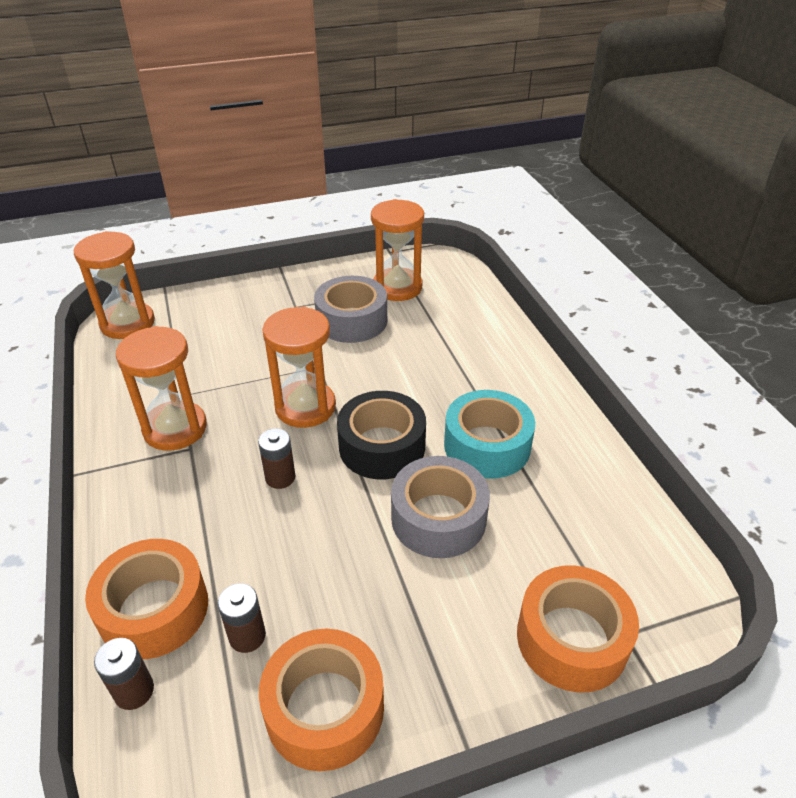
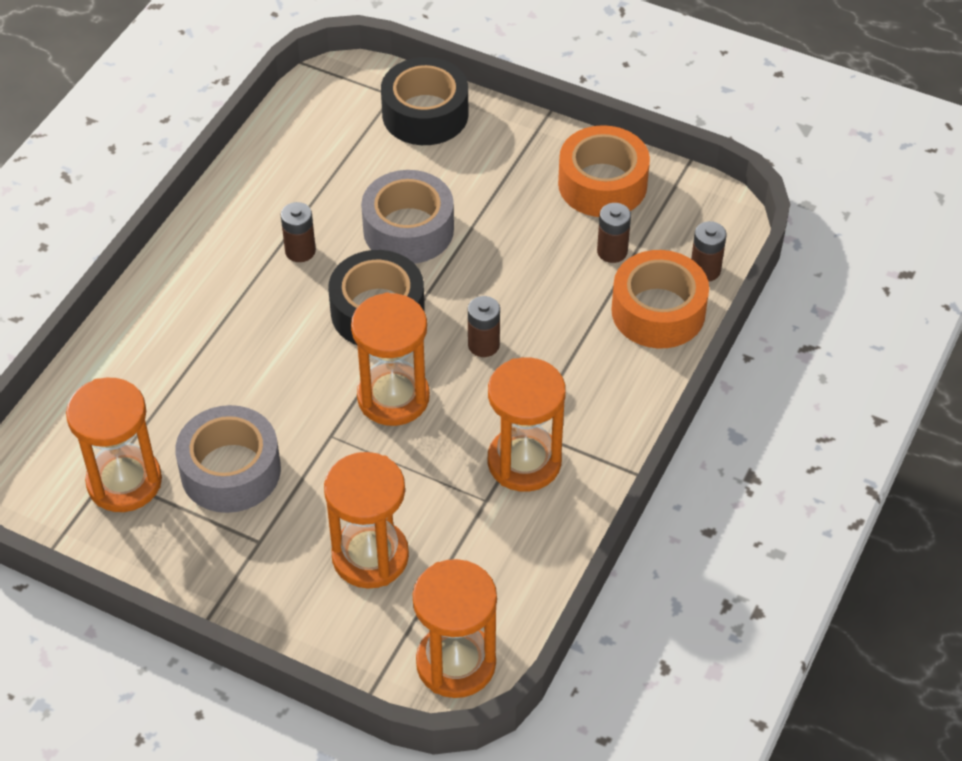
camera: 135 degrees left, 10 degrees up
turquoise tape [444,390,535,479] -> brown battery [281,202,316,262]
orange tape [517,565,639,693] -> black tape [381,57,468,145]
none -> orange hourglass [324,452,409,589]

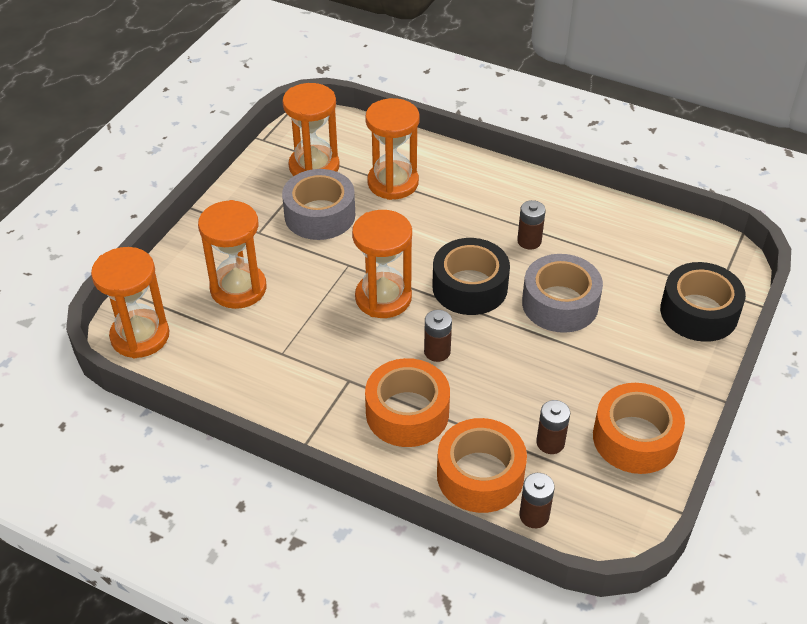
camera: 90 degrees right, 5 degrees down
orange hourglass [488,357,566,492] -> orange hourglass moved to [365,98,419,200]
none -> orange tape [365,358,450,447]

